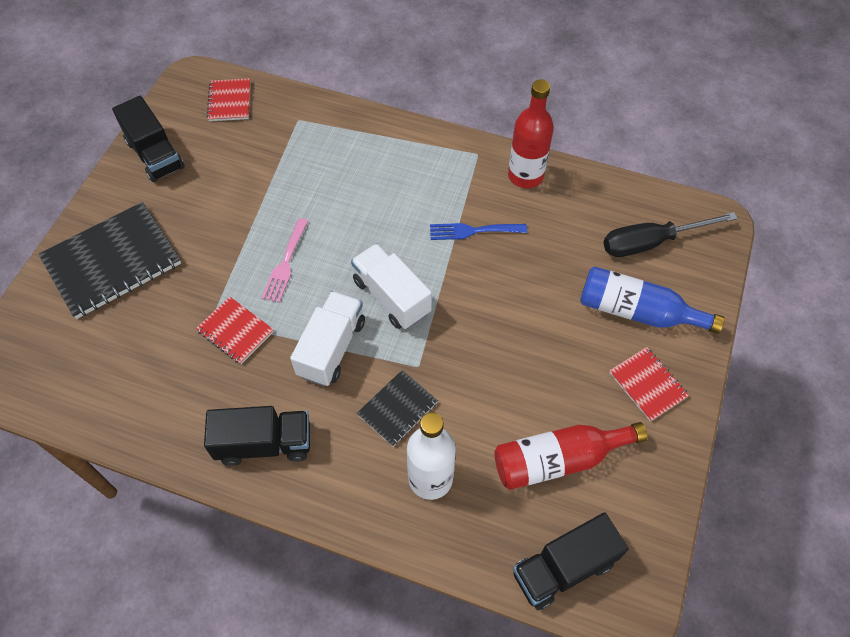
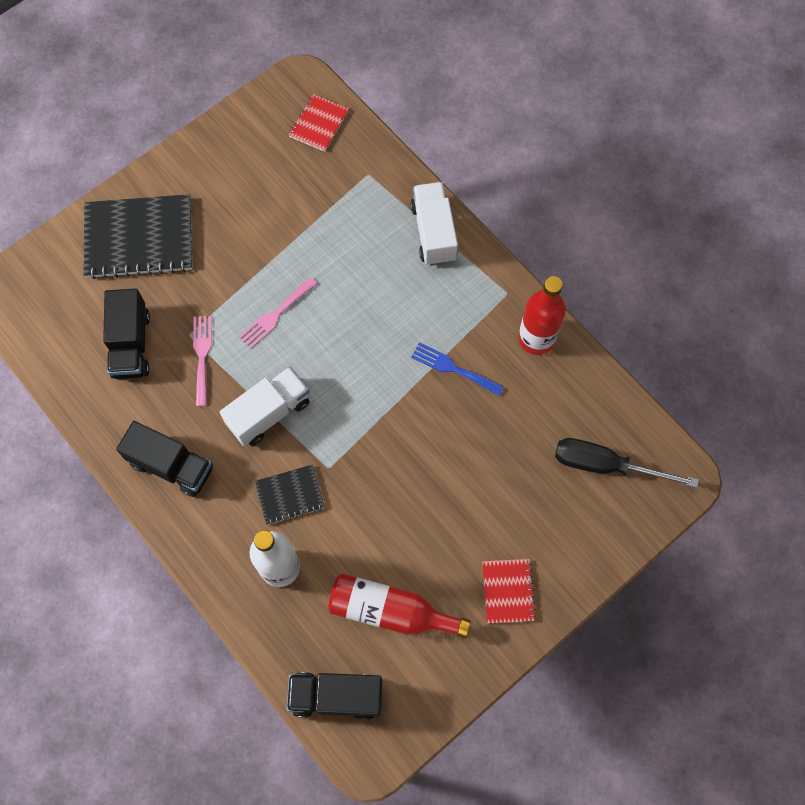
camera: 30 degrees right, 10 degrees up
black truck [112,96,185,182] -> black truck moved to [103,288,150,379]
red notebook [196,297,274,364] -> pink fork [193,316,212,406]
white truck [351,243,432,329] -> white truck moved to [410,182,458,266]
blue bottle [580,266,724,334] -> none

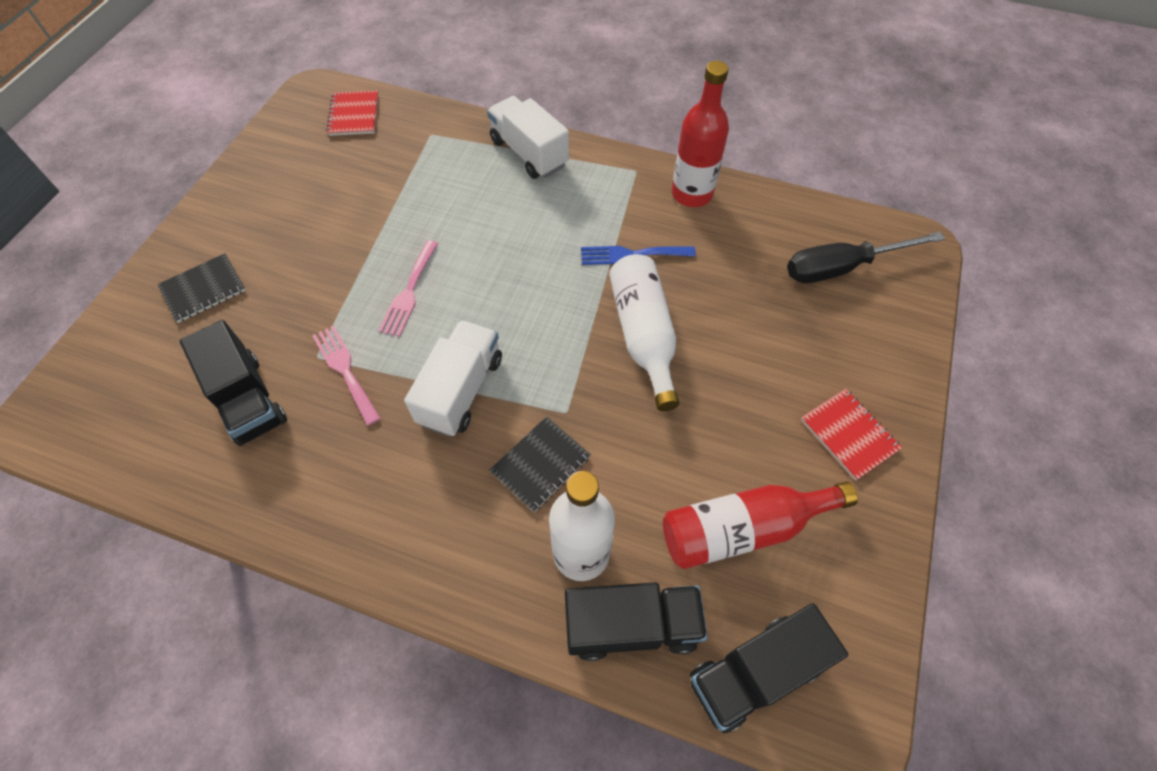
camera: 30 degrees left, 10 degrees down
black notebook [83,194,192,279] -> black notebook [157,253,246,323], size x0.52
black truck [116,421,213,497] -> black truck moved to [565,582,708,661]
none -> white bottle [609,254,679,411]

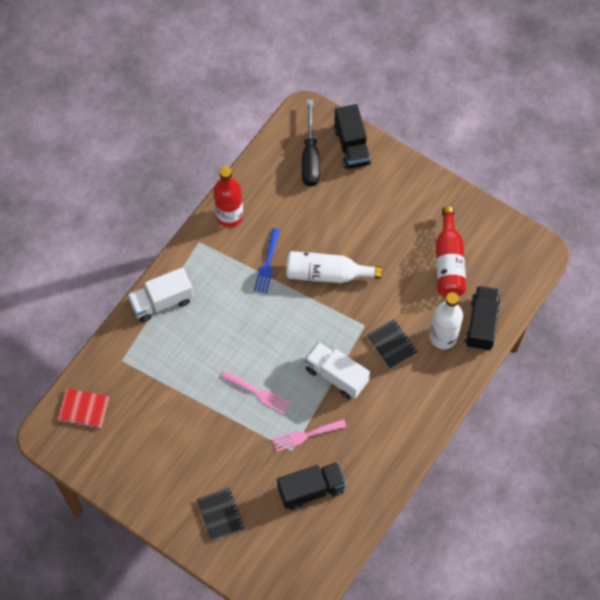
camera: 75 degrees left, 5 degrees up
black truck [690,603,848,733] -> black truck moved to [334,104,371,169]
red notebook [801,389,902,481] -> none

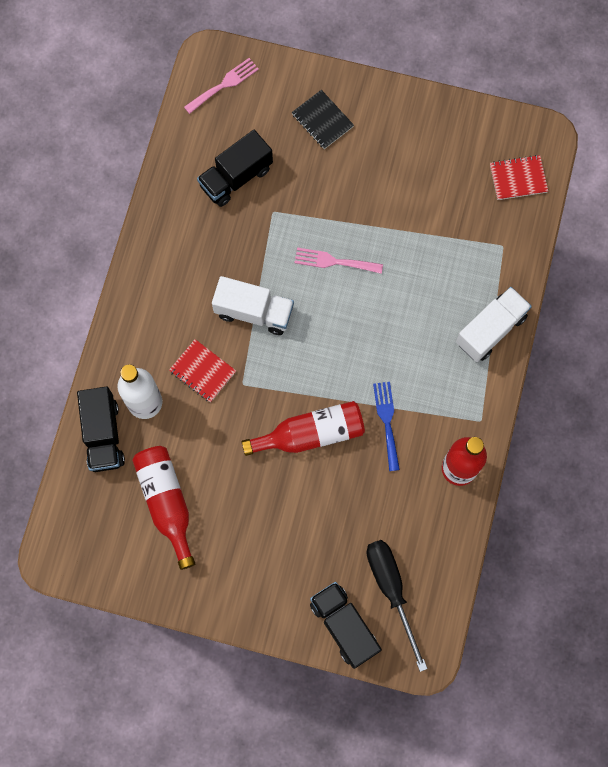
camera: 160 degrees right, 10 degrees up
pink fork [273,419,347,452] -> pink fork moved to [184,58,259,114]
white bottle [286,251,382,283] -> red bottle [241,401,365,456]
black notebook [367,319,418,369] -> red notebook [169,339,236,403]

